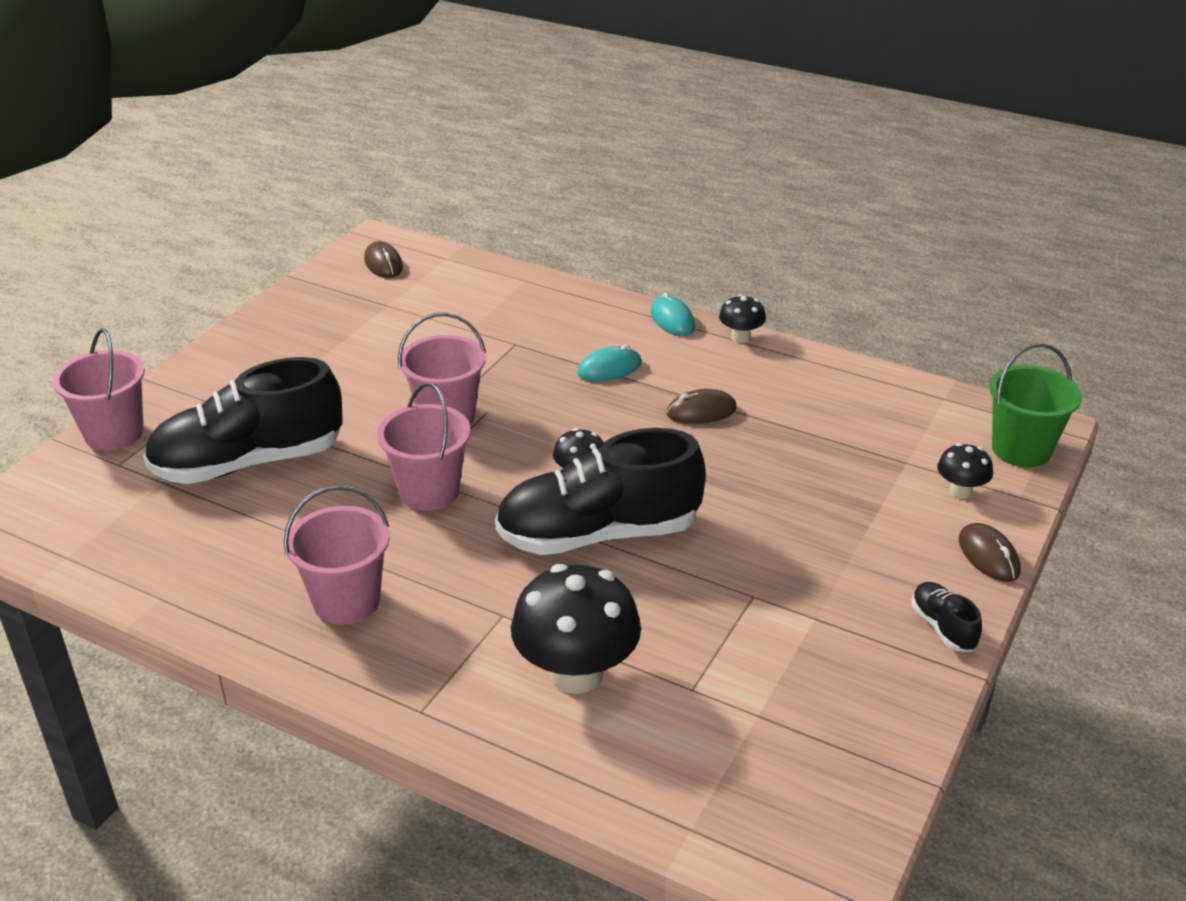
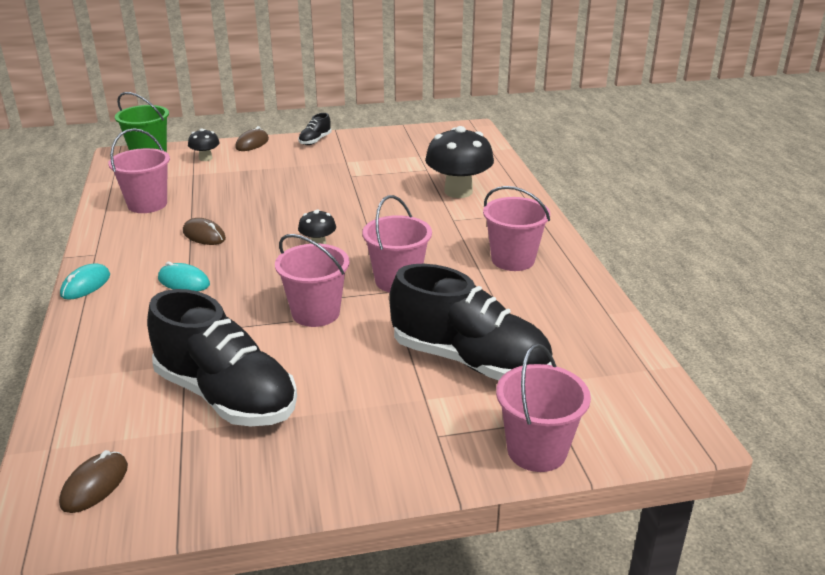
camera: 130 degrees left, 5 degrees down
black shoe [495,428,706,555] -> black shoe moved to [147,289,297,426]
black mushroom [719,294,766,343] -> none
none -> pink bucket [108,128,170,213]

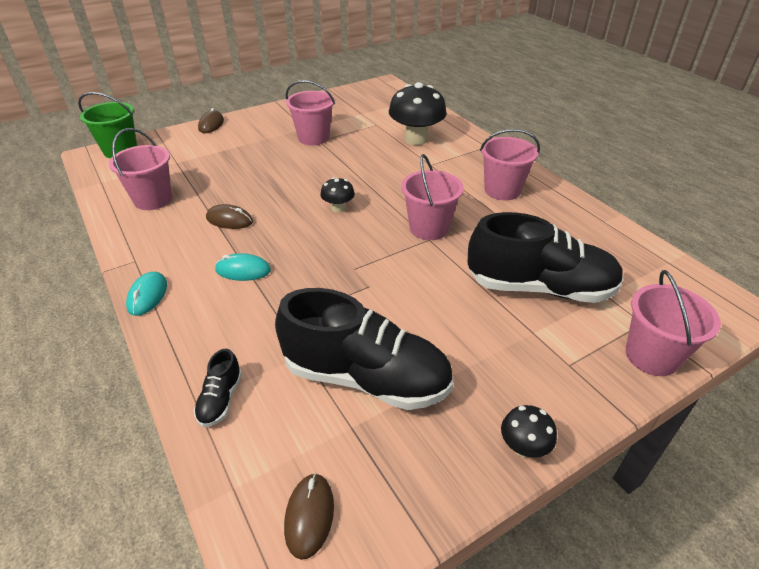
camera: 20 degrees left, 10 degrees up
black mushroom [188,128,220,161] -> black mushroom moved to [501,405,557,458]
pink bucket [275,234,350,327] -> pink bucket moved to [286,80,335,146]
black shoe [298,113,331,145] -> black shoe moved to [194,349,242,427]

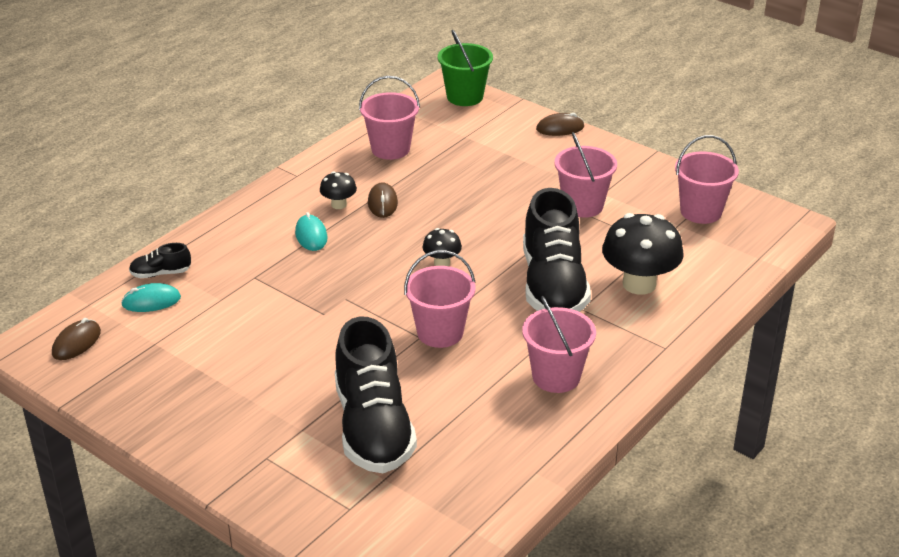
camera: 70 degrees right, 5 degrees down
turquoise mouse [126,272,167,316] -> turquoise mouse moved to [121,283,181,312]
black shoe [275,288,453,410] -> black shoe moved to [523,188,591,312]
brown mouse [284,473,334,560] -> brown mouse turned 45 degrees counterclockwise [52,318,101,360]
black mushroom [501,405,557,458] -> black mushroom moved to [320,171,357,209]
pink bucket [626,270,721,376] -> pink bucket moved to [675,135,739,224]

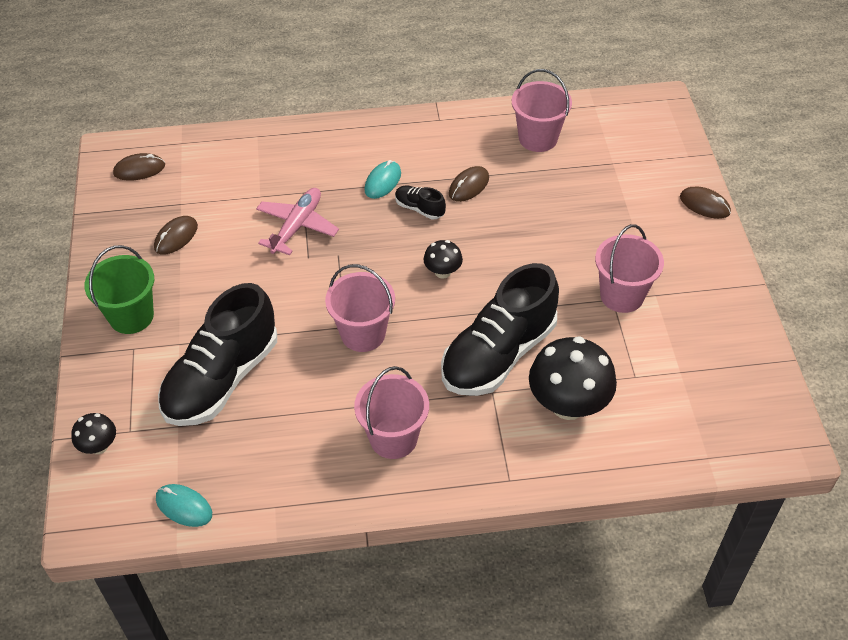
camera: 45 degrees right, 15 degrees up
turquoise mouse [121,283,181,312] -> turquoise mouse moved to [156,484,212,527]
black shoe [129,243,191,278] -> black shoe moved to [395,186,446,219]
black mushroom [320,171,357,209] -> black mushroom moved to [71,413,116,454]
green bucket [438,30,493,106] -> green bucket moved to [84,245,154,334]
pink bucket [675,135,739,224] -> none
none -> brown mouse [154,216,198,255]
none -> pink plane [256,188,339,255]

